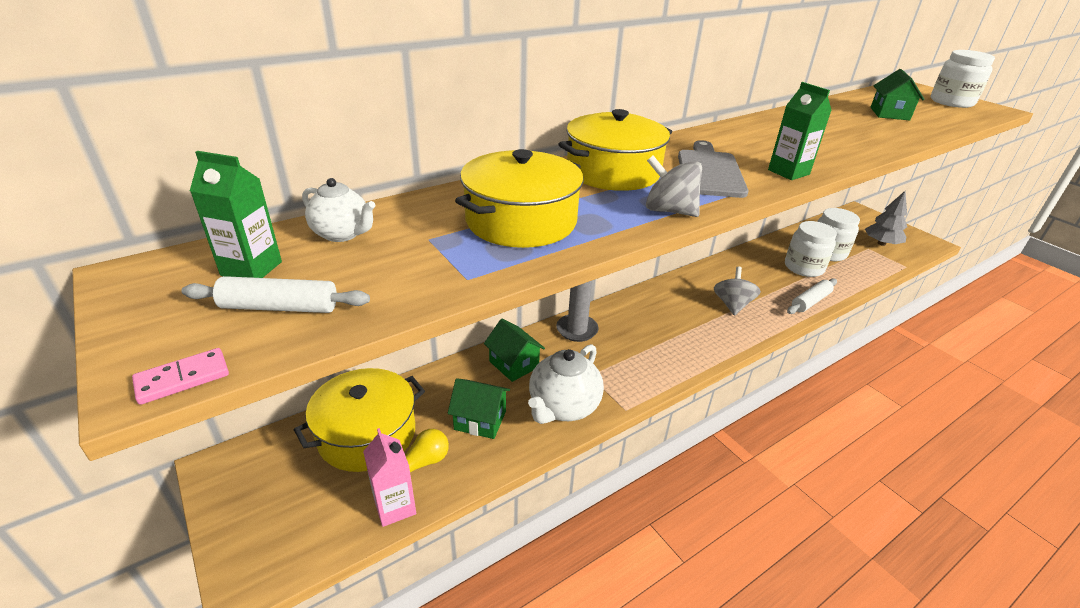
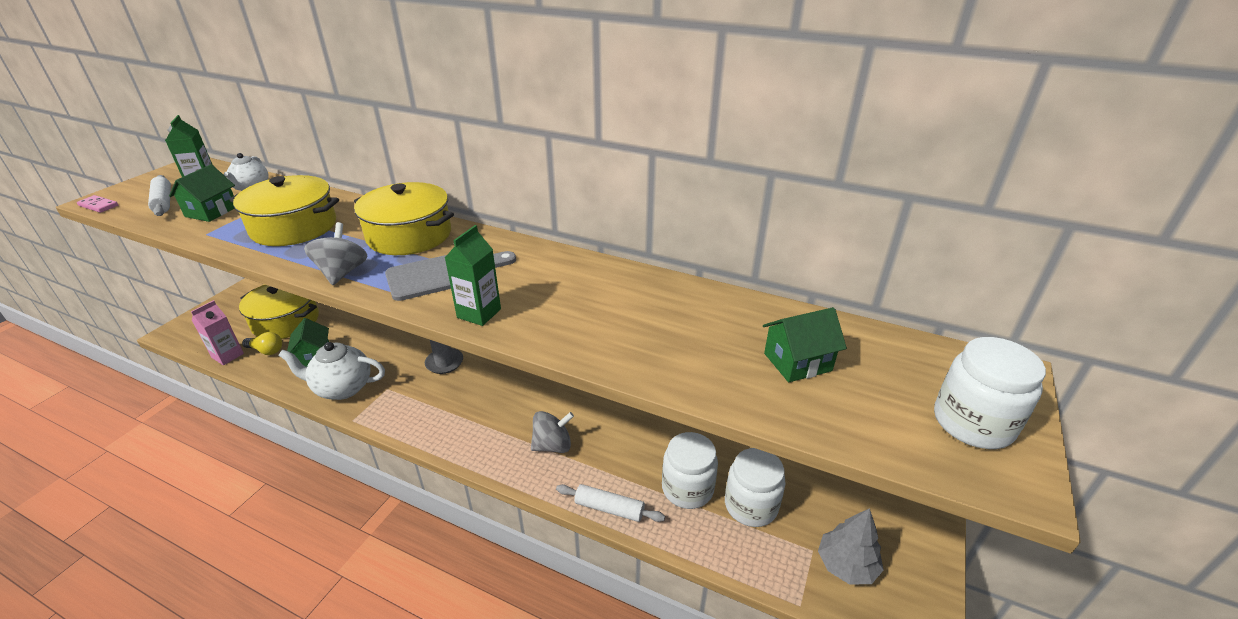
camera: 60 degrees right, 0 degrees up
green house [484,319,545,382] -> green house moved to [169,164,235,222]

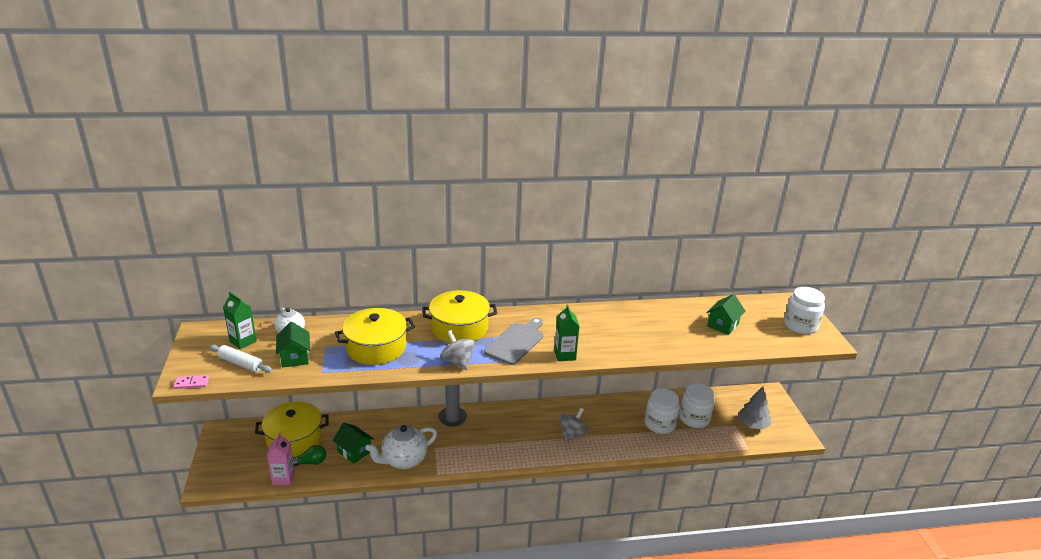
camera: 35 degrees left, 5 degrees down
yellow light bulb [242,332,282,355] -> green light bulb [293,445,326,466]
white rolling pin [556,484,665,522] -> none

